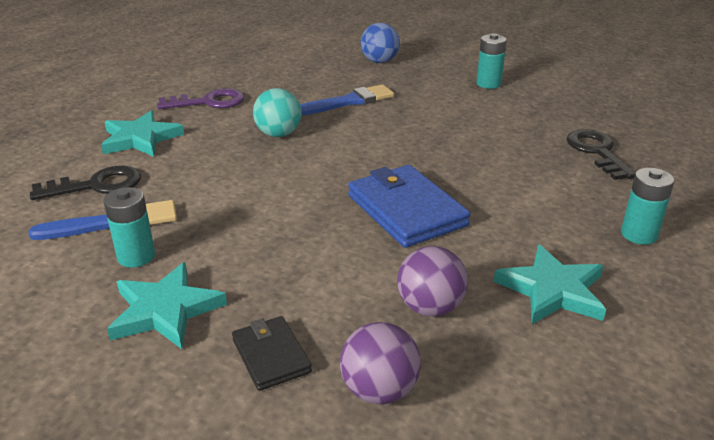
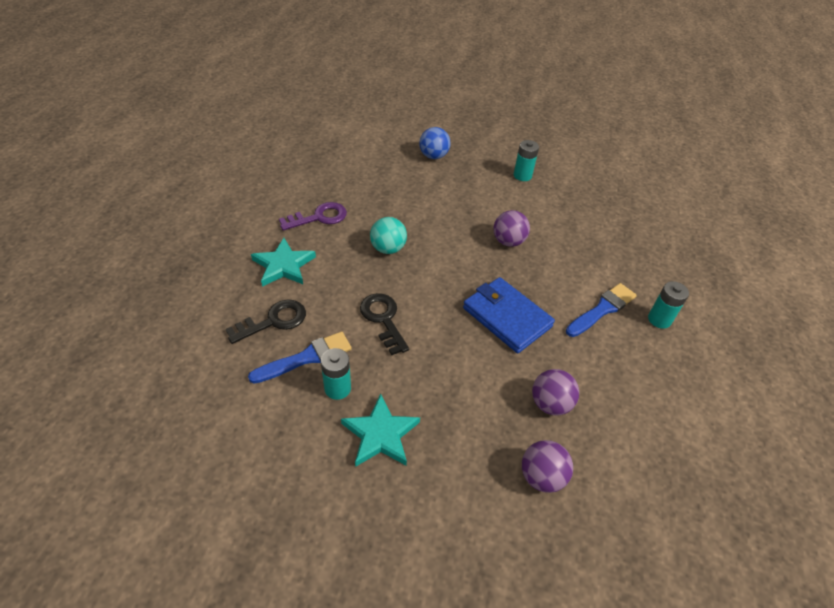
camera: 15 degrees left, 15 degrees up
black wallet [232,316,312,391] -> none
blue brush [300,84,394,115] -> blue brush moved to [566,283,637,337]
turquoise star [493,244,606,324] -> none
black key [567,129,635,180] -> black key moved to [360,293,409,355]
none -> purple ball [493,210,530,247]

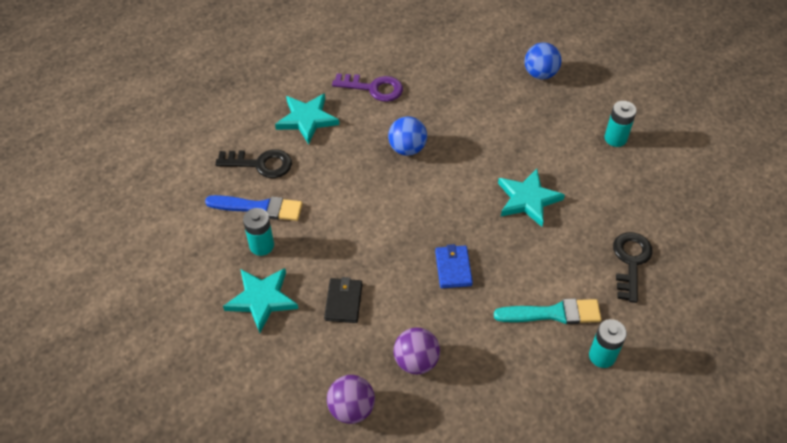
camera: 40 degrees right, 5 degrees up
black key [360,293,409,355] -> black key moved to [613,232,652,303]
turquoise ball [370,217,407,254] -> blue ball [388,116,427,156]
blue wallet [463,277,555,353] -> blue wallet [435,244,473,288], size x0.56
purple ball [493,210,530,247] -> turquoise star [498,169,565,227]
blue brush [566,283,637,337] -> turquoise brush [494,299,602,324]
none -> black wallet [324,277,362,323]

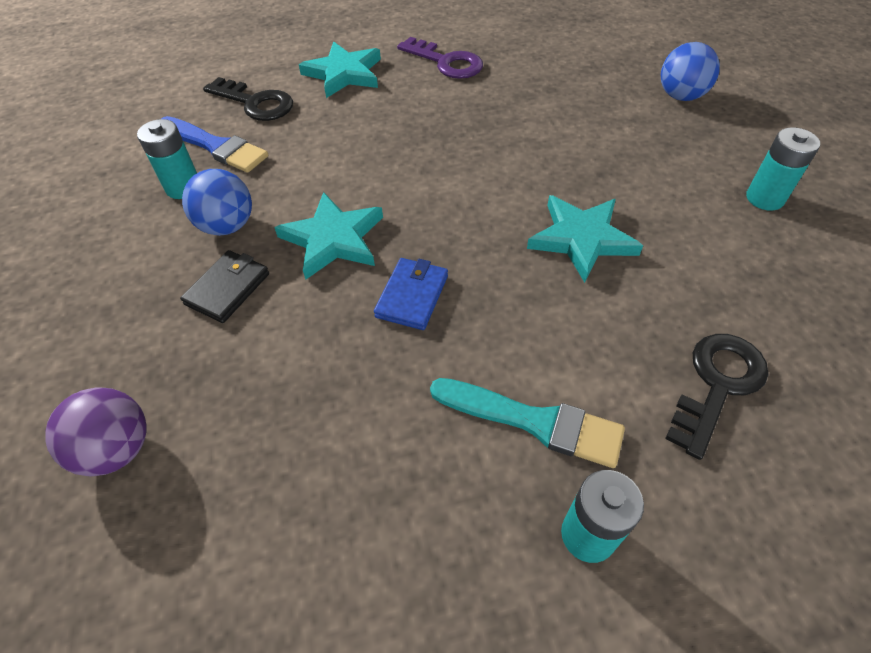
camera: 25 degrees right, 0 degrees up
turquoise star [223,268,298,333] -> turquoise star moved to [274,192,383,280]
blue ball [388,116,427,156] -> blue ball moved to [182,169,252,236]
purple ball [394,327,440,375] -> none

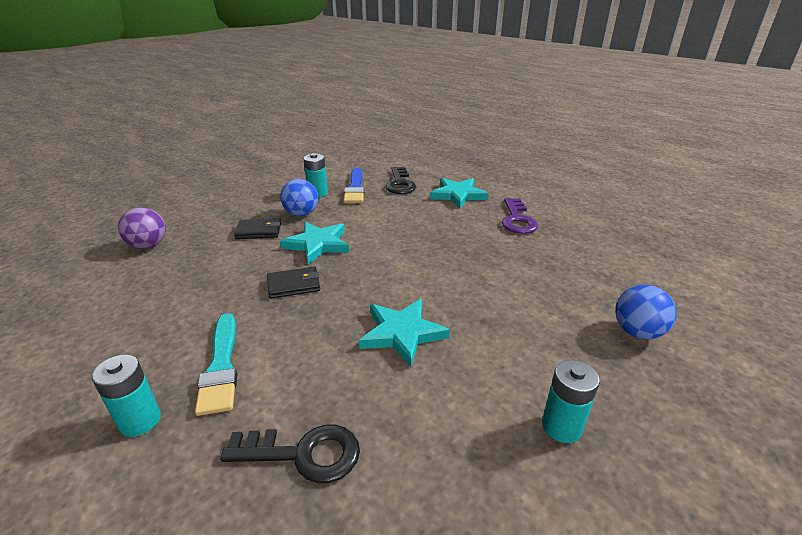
camera: 55 degrees right, 20 degrees down
blue wallet [374,258,448,330] -> black wallet [267,267,320,299]

